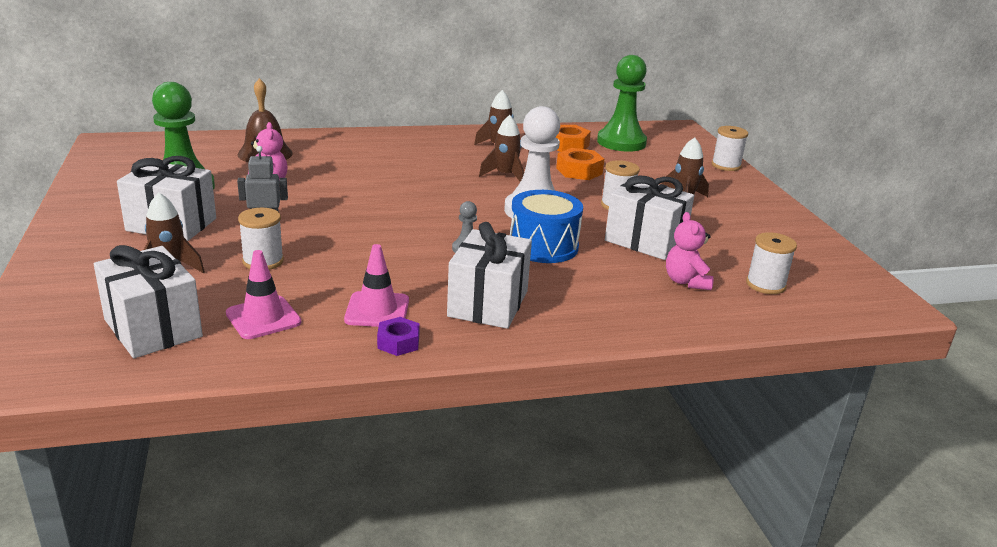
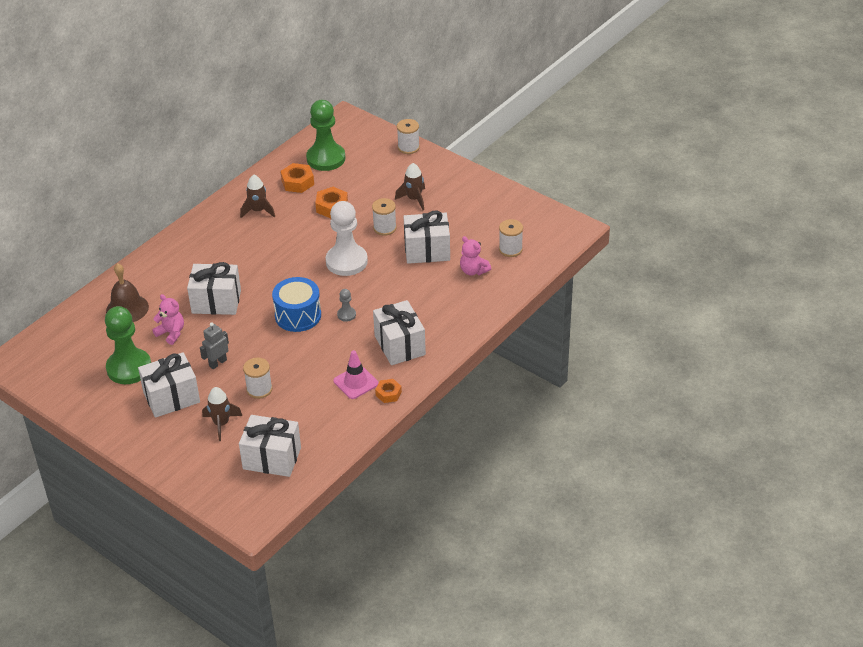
camera: 35 degrees left, 15 degrees up
pink traffic cone [226,250,301,339] -> none
purple nut [377,317,420,356] -> orange nut [375,379,402,403]
brown rocket [479,115,524,182] -> none
blue drum [510,190,583,263] -> blue drum moved to [272,277,321,332]
none -> white gift [187,262,241,315]

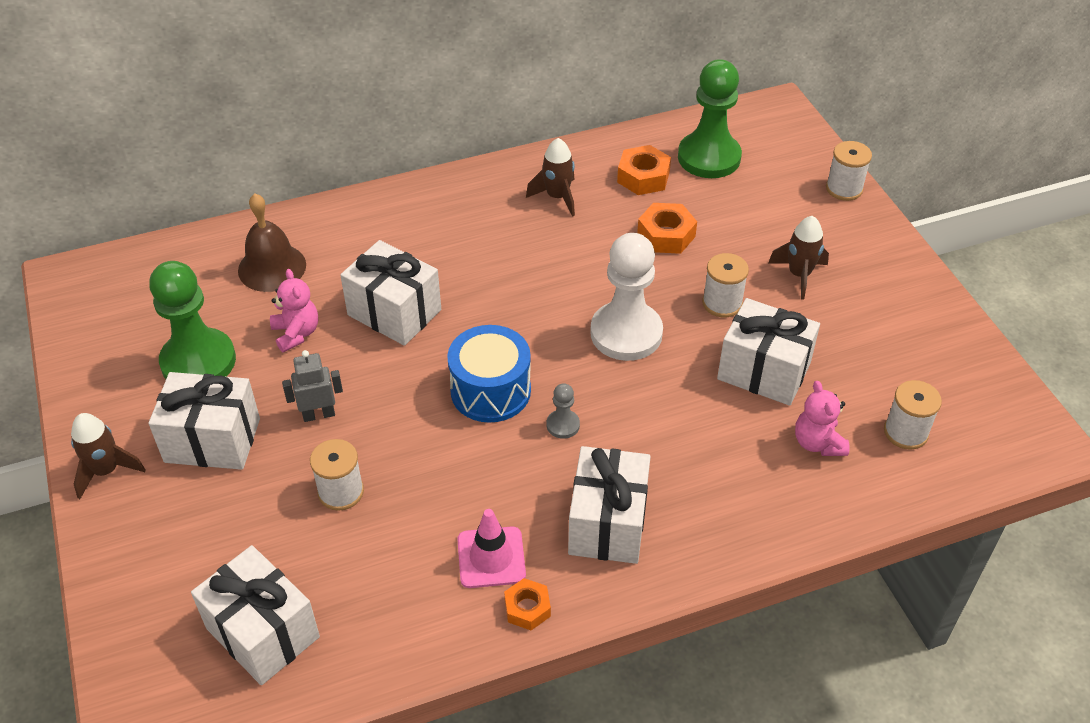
camera: 30 degrees right, 5 degrees up
brown rocket [202,387,242,441] -> brown rocket moved to [71,413,146,499]

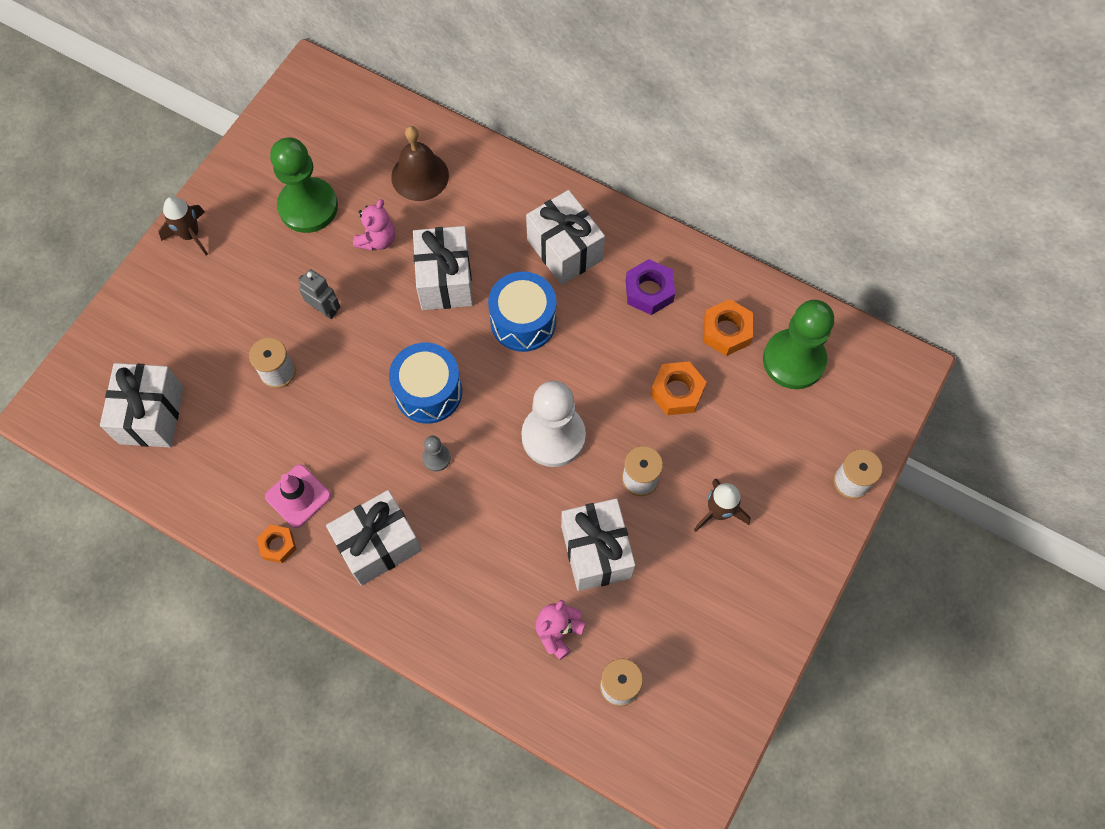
camera: 50 degrees right, 20 degrees up
white gift [148,372,260,470] -> white gift moved to [526,190,605,285]
brown rocket [526,138,575,217] -> purple nut [626,259,675,315]
none -> blue drum [488,271,556,352]

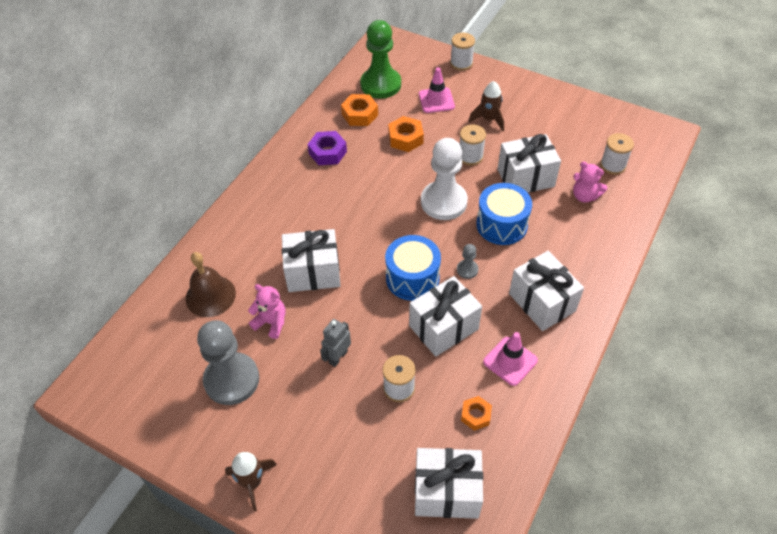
camera: 90 degrees left, 15 degrees down
orange nut [257,525,296,563] -> orange nut moved to [461,396,492,431]
green pawn [270,137,338,233] -> grey pawn [197,320,259,405]
blue drum [488,271,556,352] -> blue drum moved to [476,183,532,245]
white gift [526,190,605,285] -> white gift moved to [409,276,482,357]
none -> pink traffic cone [419,67,455,113]

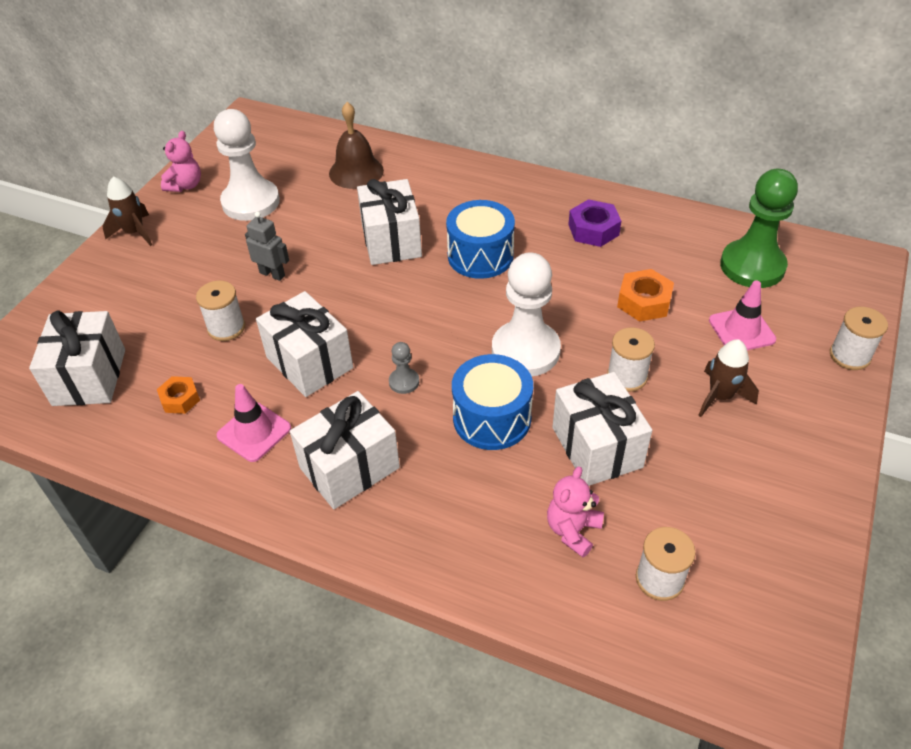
camera: 85 degrees right, 5 degrees down
grey pawn [197,320,259,405] -> white pawn [214,109,280,221]
pink teddy bear [248,284,286,339] -> pink teddy bear moved to [161,131,201,192]
orange nut [341,94,378,126] -> none
blue drum [385,235,441,301] -> blue drum moved to [446,200,515,279]

